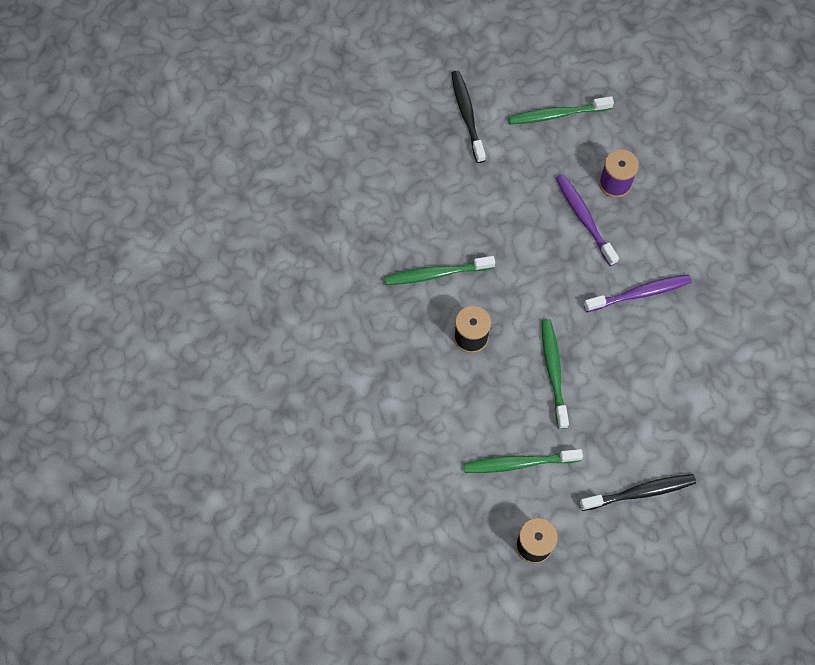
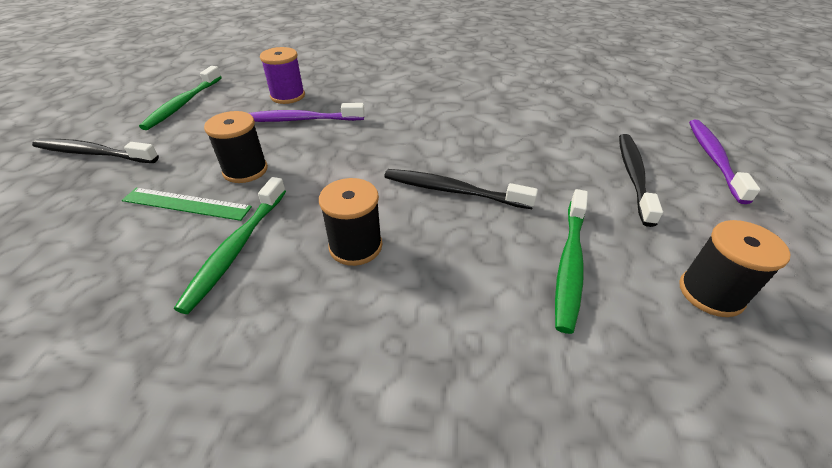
camera: 65 degrees left, 25 degrees down
green toothbrush [541,319,569,429] -> black toothbrush [384,169,538,209]
purple toothbrush [584,274,692,312] -> purple toothbrush moved to [689,120,760,204]
none -> green ruler [122,188,252,221]
none -> black spool [204,111,268,183]

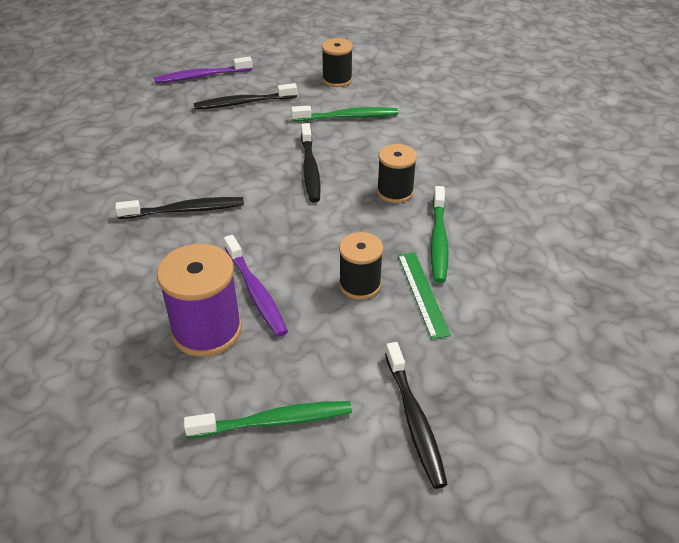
camera: 115 degrees left, 0 degrees up
green toothbrush [174,177,286,314] -> green toothbrush turned 105 degrees clockwise [431,186,448,283]
purple spool [260,47,305,104] -> purple spool [157,244,242,357], size x1.56
none -> black toothbrush [115,197,244,219]

